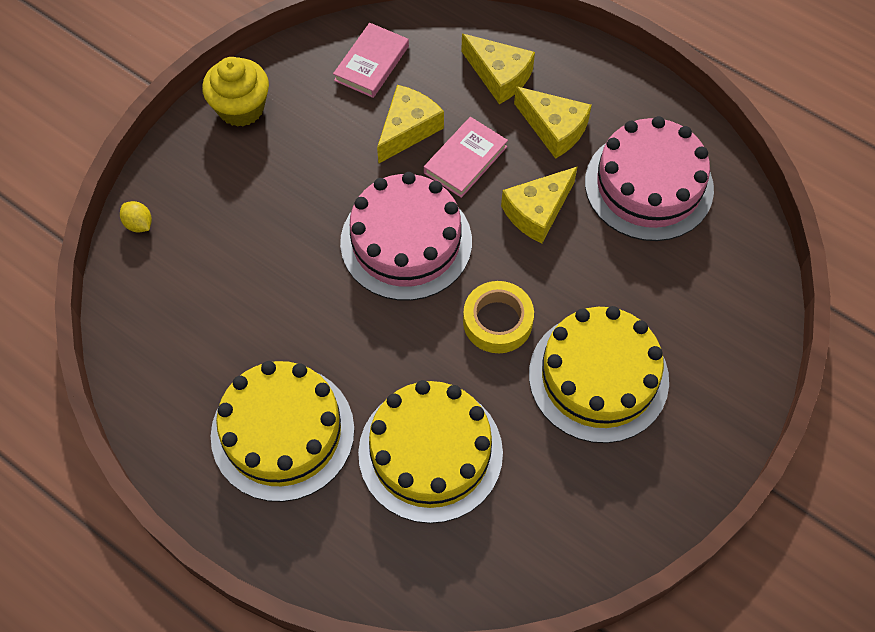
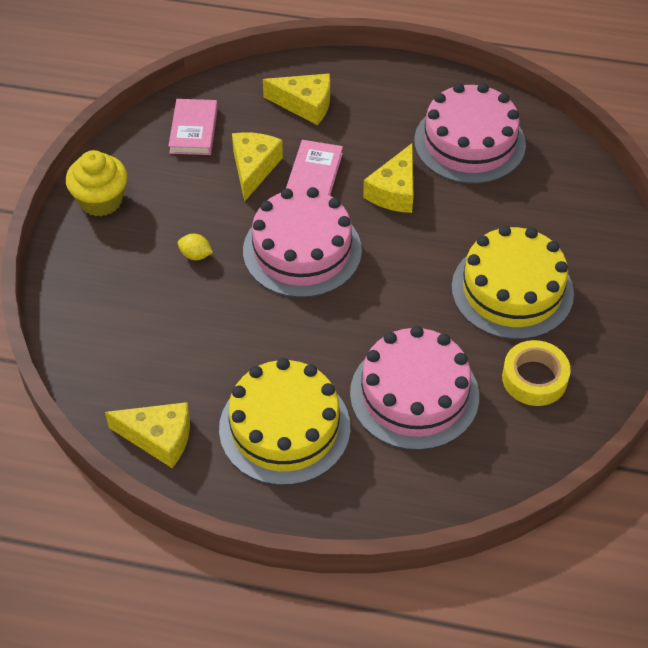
camera: 25 degrees left, 10 degrees down
yellow lemon [120,201,152,233] -> yellow lemon moved to [178,234,213,260]
yellow cake [358,380,503,523] -> pink cake [350,326,479,450]
yellow tape [463,281,534,353] -> yellow tape moved to [502,340,571,406]
yellow cheese [514,86,592,159] -> yellow cheese moved to [105,402,190,468]

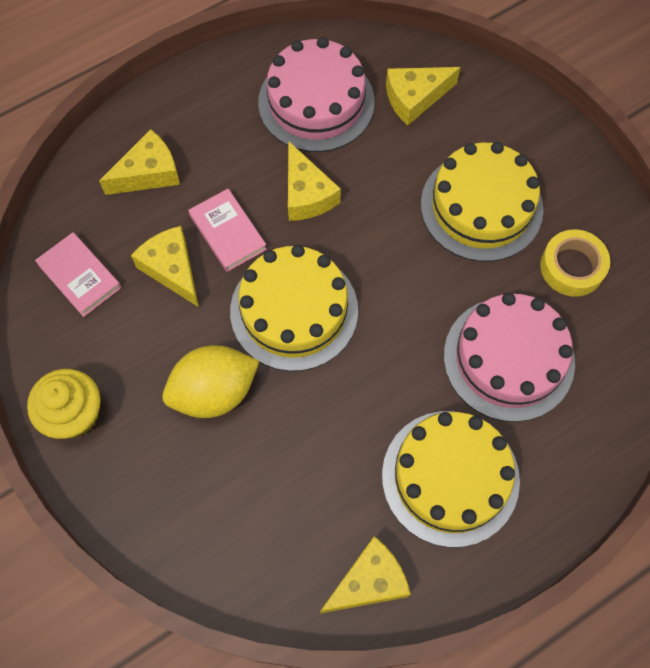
camera: 45 degrees left, 15 degrees up
yellow lemon [178,234,213,260] -> yellow lemon [162,345,259,418], size x2.35
pink cake [243,187,362,298] -> yellow cake [230,245,358,371]
none -> yellow cheese [386,67,460,126]

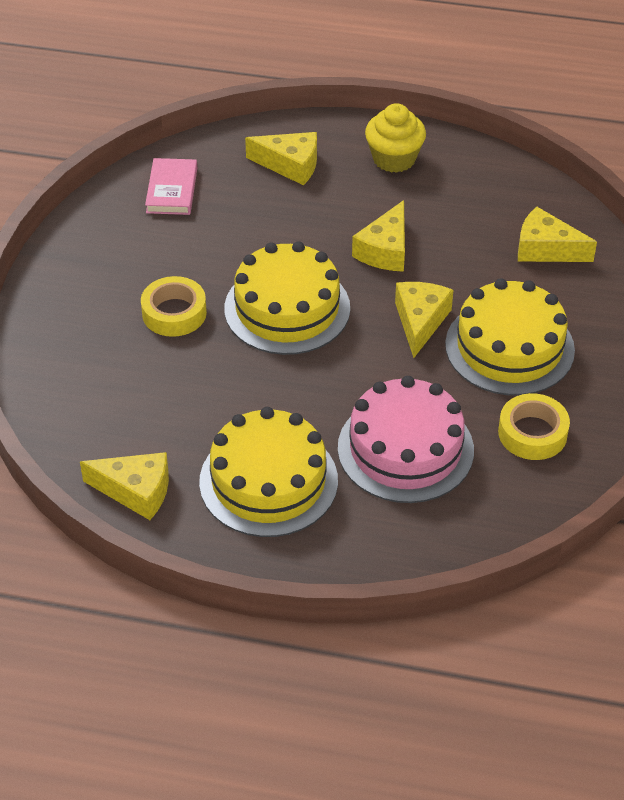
camera: 45 degrees right, 20 degrees down
yellow cupcake [27,369,101,439] -> yellow cupcake moved to [365,103,426,173]
yellow cheese [131,226,199,307] -> yellow cheese moved to [395,282,453,358]
yellow lemon [162,345,259,418] -> yellow tape [141,276,207,337]
pink book [189,189,267,272] -> none
pink cake [258,37,375,152] -> none

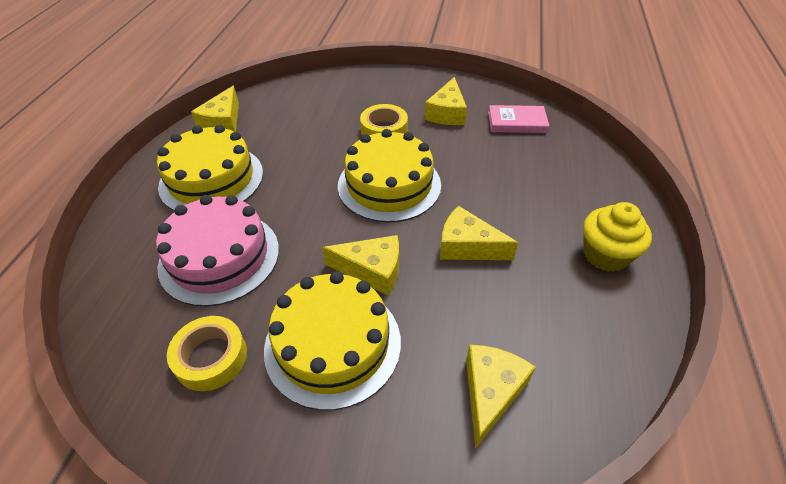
camera: 90 degrees right, 0 degrees up
yellow cheese [245,132,317,185] -> yellow cheese moved to [424,77,467,125]

